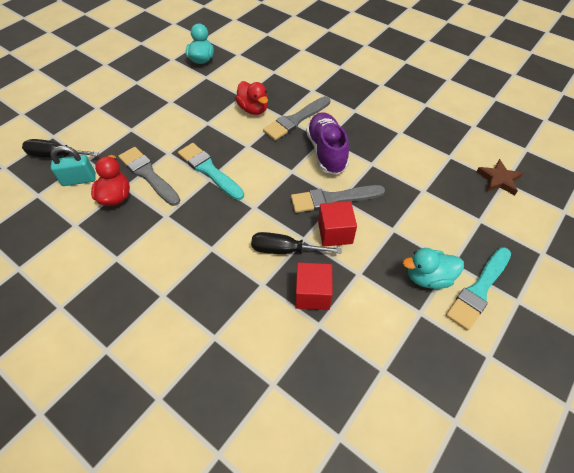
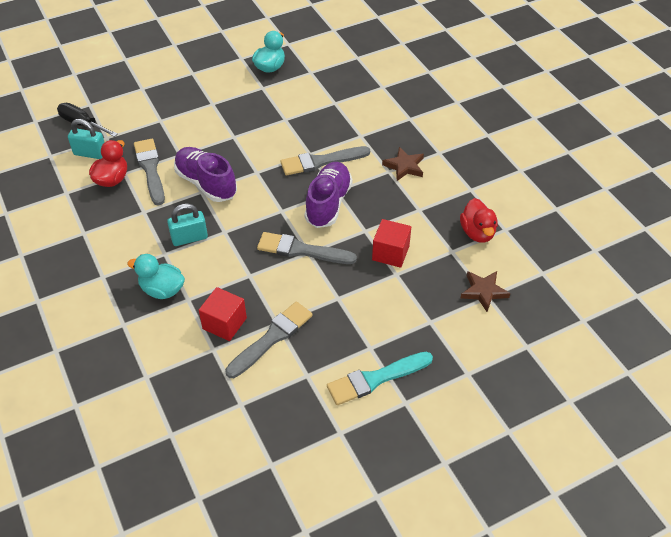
camera: 25 degrees right, 5 degrees down
turquoise brush [178,143,244,200] -> purple shoe [174,147,237,202]
red duck [235,81,268,115] -> red duck moved to [460,198,498,243]
black screwdriver [251,232,342,254] -> none
red cube [318,201,357,247] -> red cube moved to [372,219,411,268]
turquoise duck [403,248,464,289] -> turquoise duck moved to [127,254,185,299]
none -> turquoise padlock [167,203,208,246]
none -> grey brush [225,301,313,378]
none -> brown star [382,147,424,181]

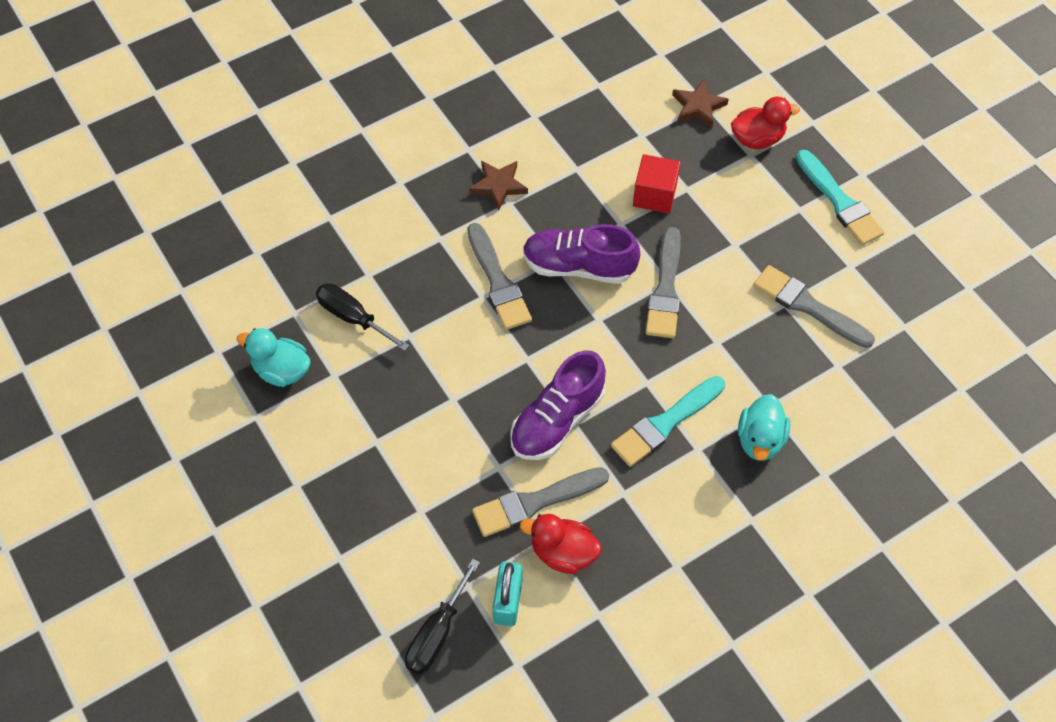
camera: 95 degrees left, 10 degrees up
turquoise padlock [167,203,208,246] -> turquoise brush [611,376,725,467]
red cube [199,287,247,341] -> none
red duck [460,198,498,243] -> red duck moved to [731,97,800,149]
none -> black screwdriver [316,283,410,351]

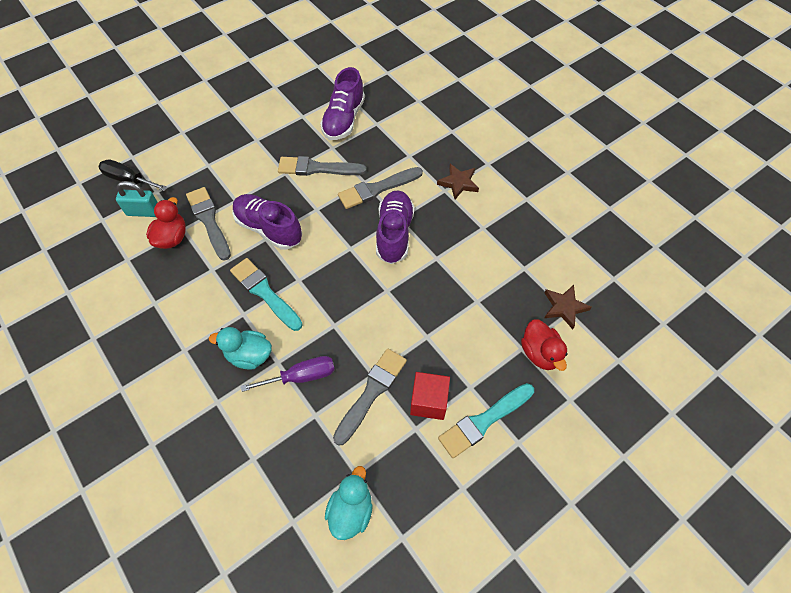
camera: 85 degrees right, 0 degrees up
turquoise duck [237,328,311,387] -> turquoise duck moved to [325,466,373,540]
black screwdriver [316,283,410,351] -> purple shoe [320,67,365,140]
red cube [633,154,680,214] -> red cube moved to [410,372,450,420]
grey brush [646,227,681,338] -> grey brush moved to [278,156,367,176]
none -> purple screwdriver [241,356,335,392]

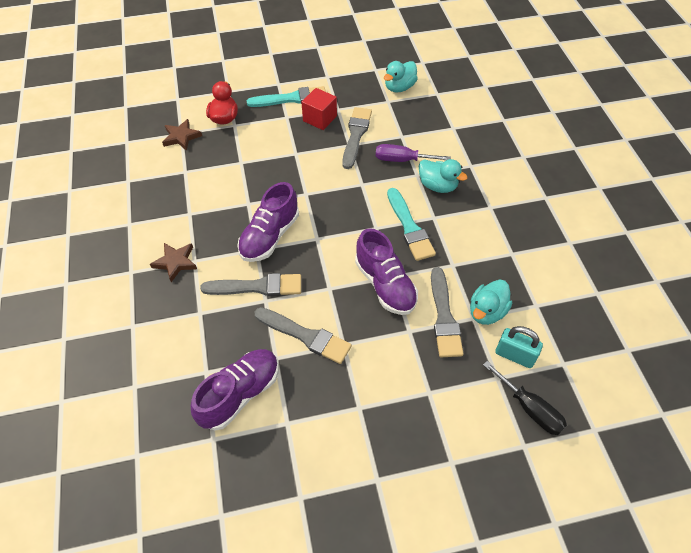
camera: 155 degrees left, 5 degrees down
red duck [146,197,186,249] -> turquoise duck [470,280,512,325]
grey brush [333,349,407,446] -> grey brush turned 135 degrees clockwise [342,107,372,169]

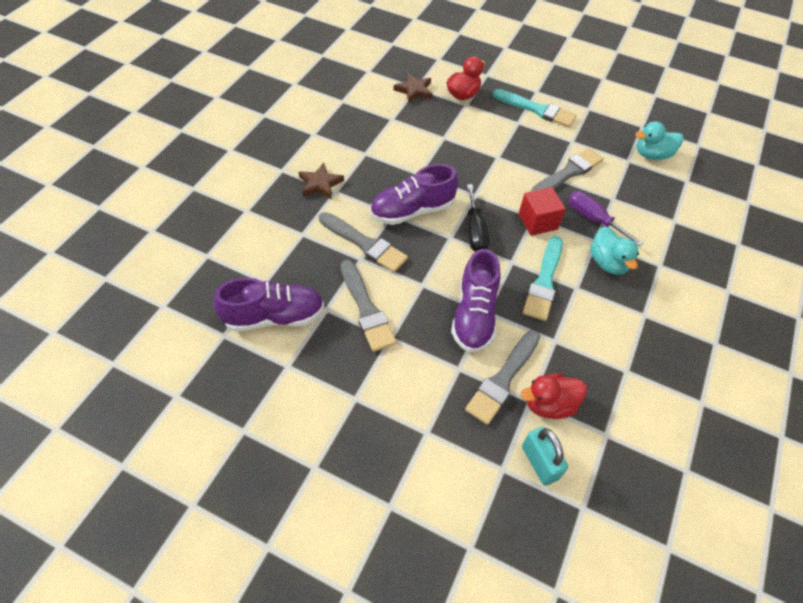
camera: 35 degrees right, 0 degrees up
red cube [301,88,337,130] -> red cube moved to [518,187,566,236]
turquoise duck [470,280,512,325] -> red duck [521,373,587,419]
black screwdriver [483,361,567,435] -> black screwdriver moved to [467,184,489,252]

